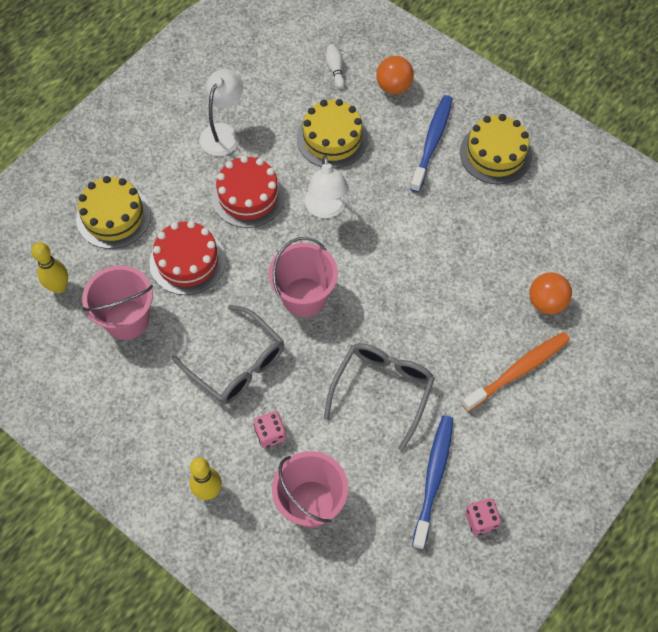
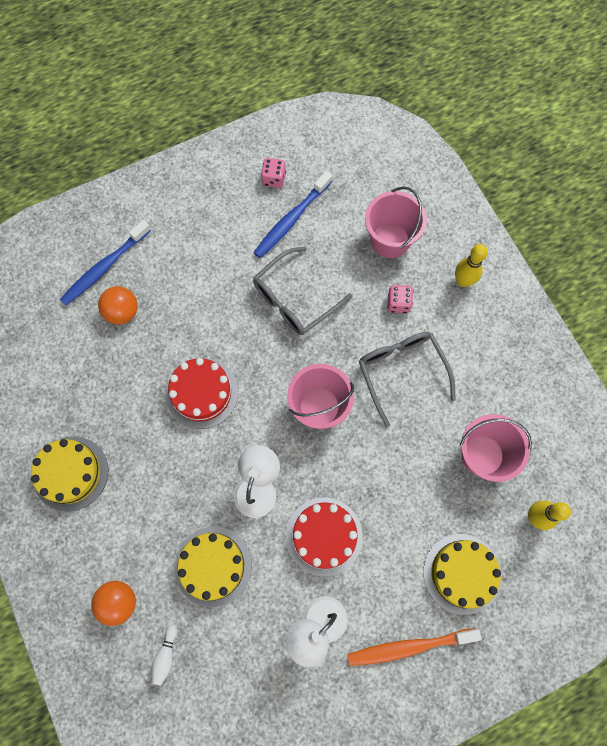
camera: 155 degrees left, 10 degrees up
red cake [150,221,226,295] -> red cake moved to [166,358,238,429]
blue toothbrush [410,95,453,193] -> blue toothbrush moved to [60,220,151,305]
orange toothbrush [462,332,570,412] -> orange toothbrush moved to [347,628,482,666]

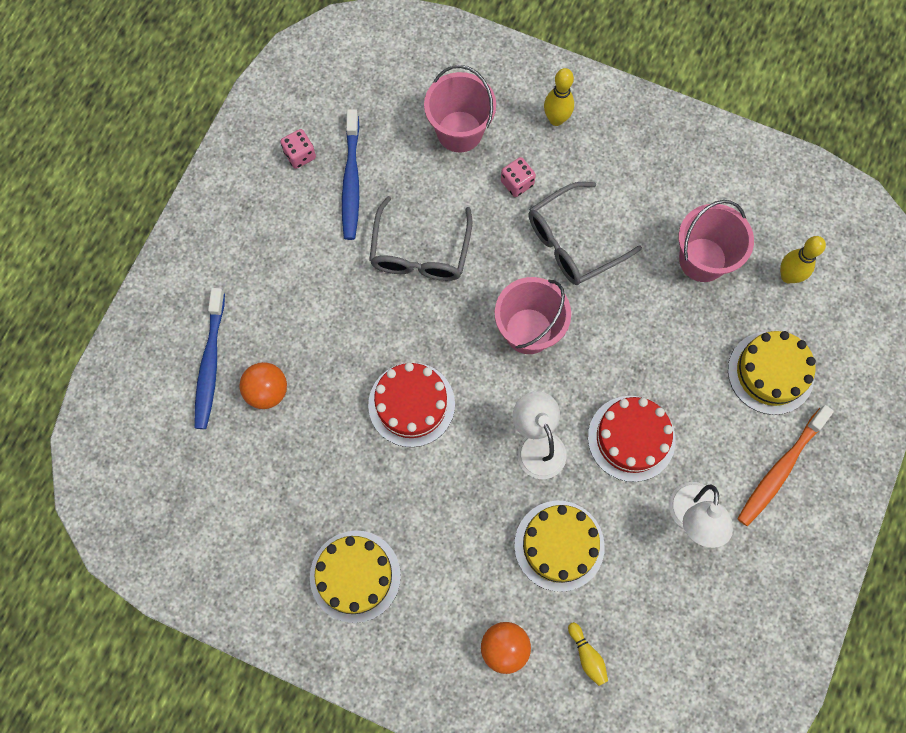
camera: 40 degrees left, 0 degrees up
white bowling pin [152,624,177,686] -> yellow bowling pin [568,622,608,686]
grey glasses [359,332,456,427] -> grey glasses turned 60 degrees counterclockwise [528,182,642,285]

